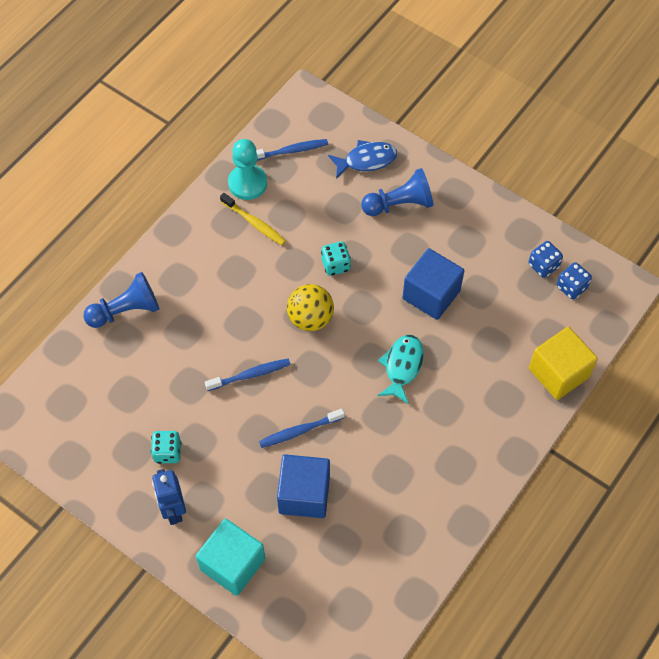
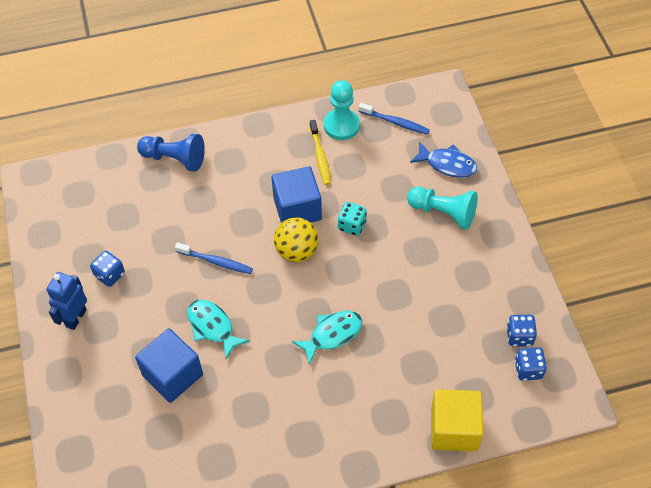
camera: 40 degrees right, 5 degrees down
turquoise dice [151,431,182,464] -> blue dice [90,251,125,287]
turquoise cube [196,518,265,596] -> none
blue toothbrush [259,408,345,448] -> turquoise fish [187,300,250,360]
blue pawn [361,168,434,216] -> turquoise pawn [407,187,478,230]
blue cube [403,248,464,320] -> blue cube moved to [271,166,322,223]

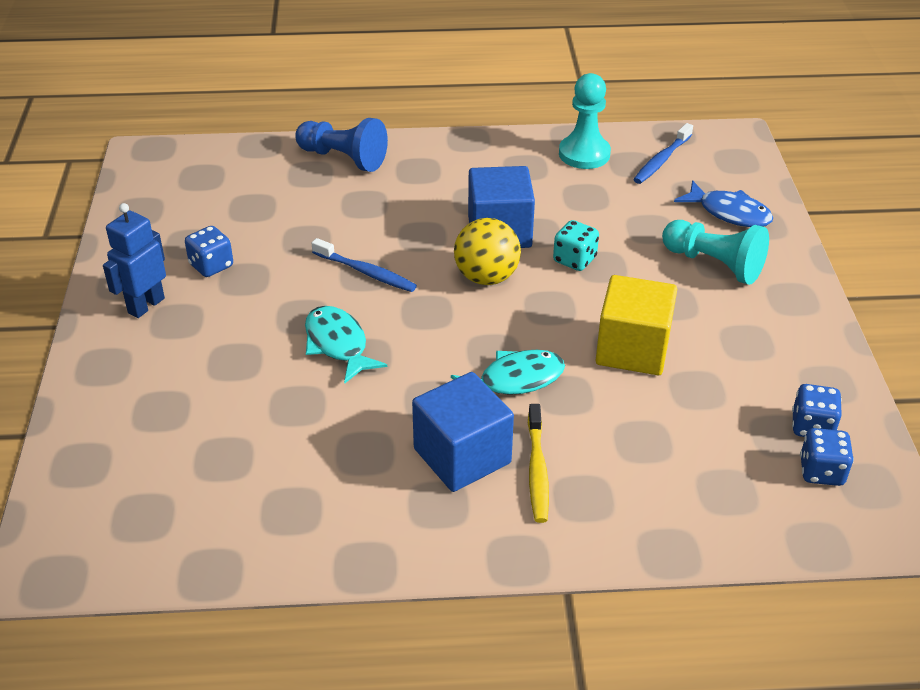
camera: 10 degrees right, 15 degrees down
blue cube [135,328,203,403] -> blue cube moved to [412,372,514,492]
yellow toothbrush [310,120,331,185] -> yellow toothbrush moved to [528,404,549,523]
blue toothbrush [359,103,430,135] -> blue toothbrush turned 90 degrees clockwise [633,123,693,184]
yellow cube [431,389,483,452] -> yellow cube moved to [596,275,677,375]

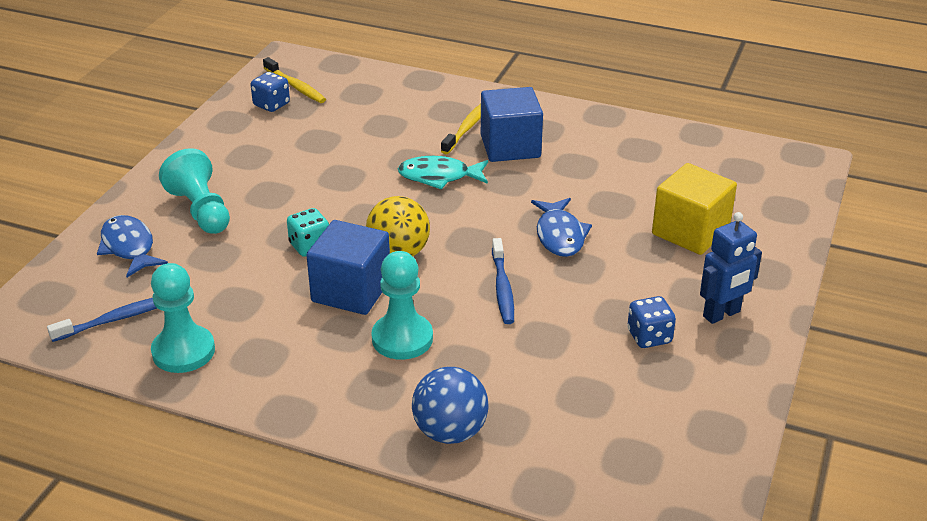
camera: 155 degrees left, 5 degrees down
blue pawn [295,118,388,172] -> blue ball [412,367,489,444]
turquoise fish [305,306,387,384] -> blue fish [531,198,592,257]
blue toothbrush [312,238,417,292] -> blue toothbrush turned 150 degrees counterclockwise [492,238,514,324]
yellow cube [596,275,677,375] -> yellow cube moved to [652,163,737,255]
blue dice [800,428,854,486] -> yellow toothbrush [263,57,326,103]
none -> turquoise pawn [371,251,433,360]

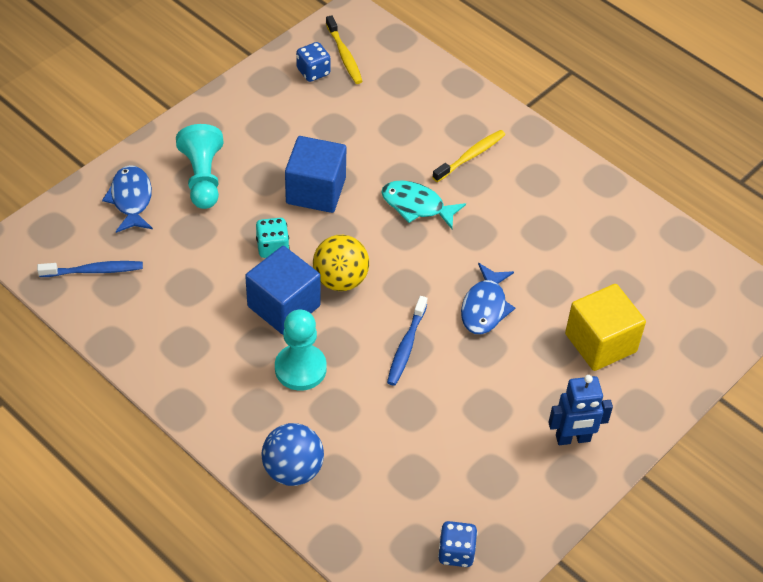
camera: 20 degrees right, 15 degrees up
turquoise pawn [151,263,215,373] -> none
blue cube [481,87,543,162] -> blue cube moved to [285,136,346,213]
blue dice [627,296,676,348] -> blue dice moved to [438,521,478,567]

